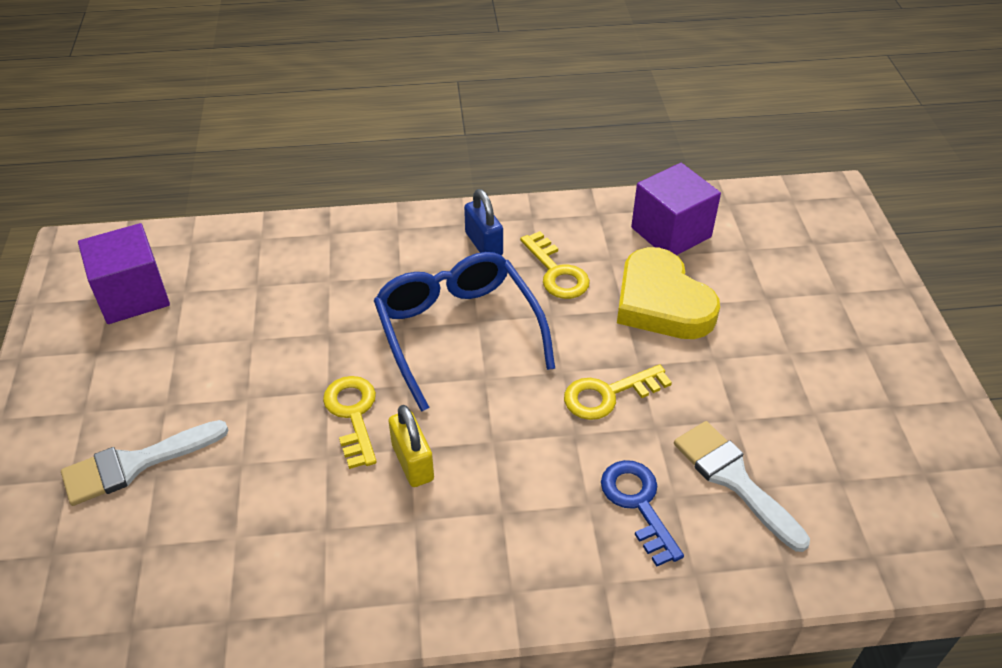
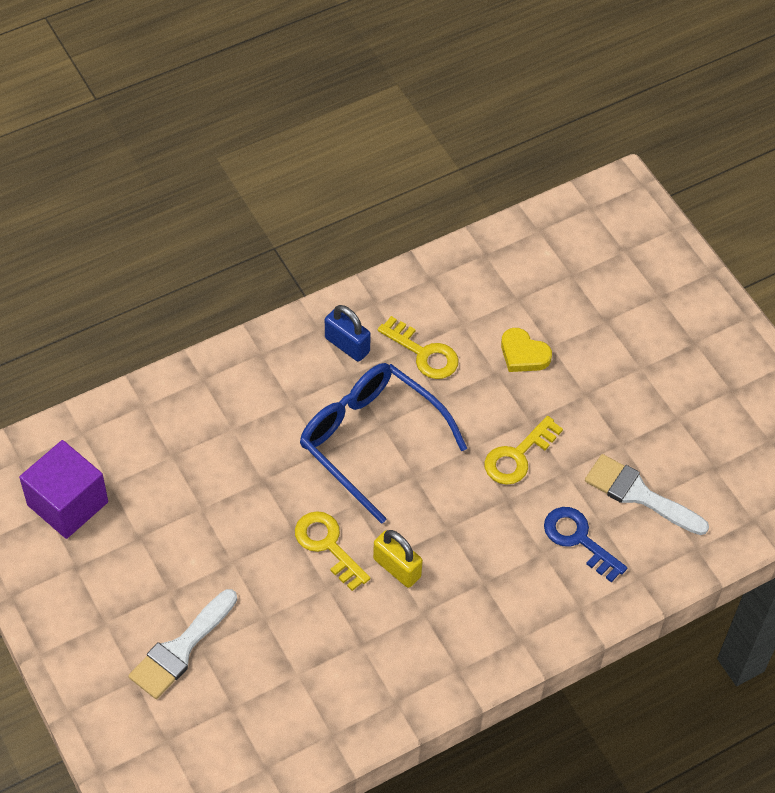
camera: 25 degrees left, 10 degrees up
yellow heart [617,247,720,339] -> yellow heart [501,328,552,372], size x0.54
purple cube [631,163,721,255] -> none

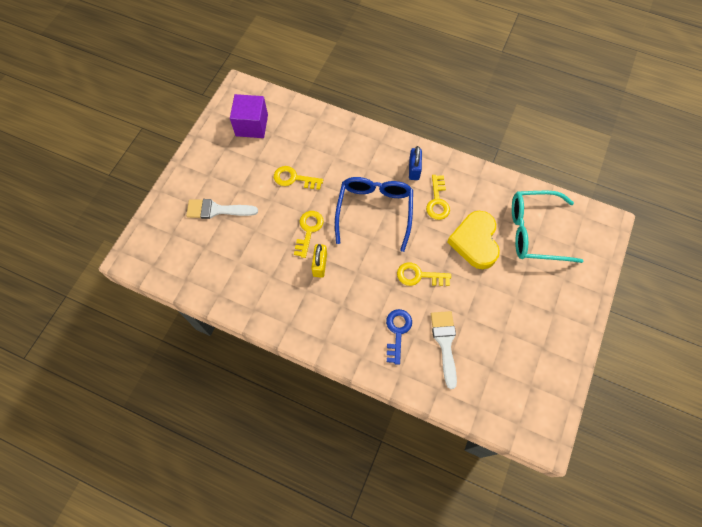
camera: 55 degrees right, 10 degrees up
yellow heart [501,328,552,372] -> yellow heart [447,211,500,269], size x1.87
none -> yellow key [274,166,323,190]
none -> turquoise glasses [512,191,583,263]

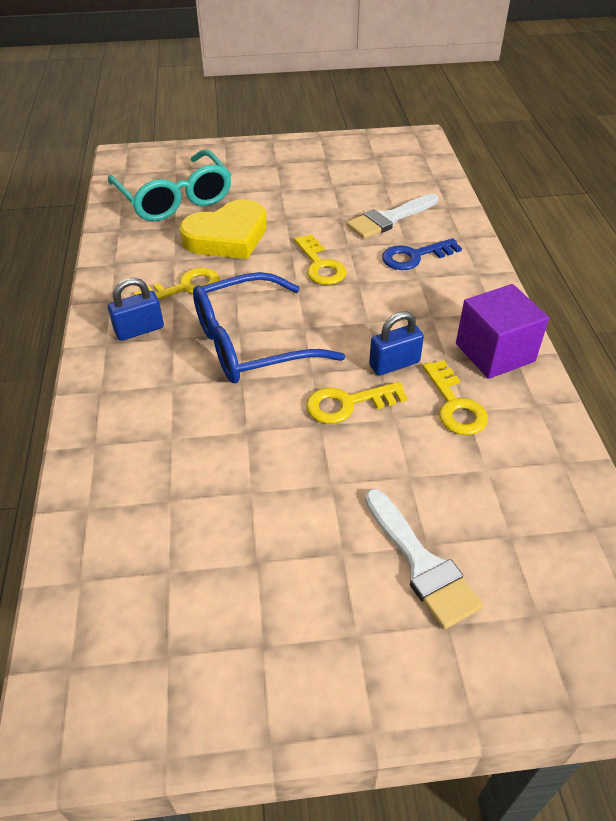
camera: 120 degrees left, 20 degrees down
purple cube [230,94,268,138] -> purple cube moved to [456,284,549,379]
yellow key [274,166,323,190] -> yellow key moved to [423,360,488,435]
yellow padlock [311,244,327,278] -> blue padlock [369,311,424,376]

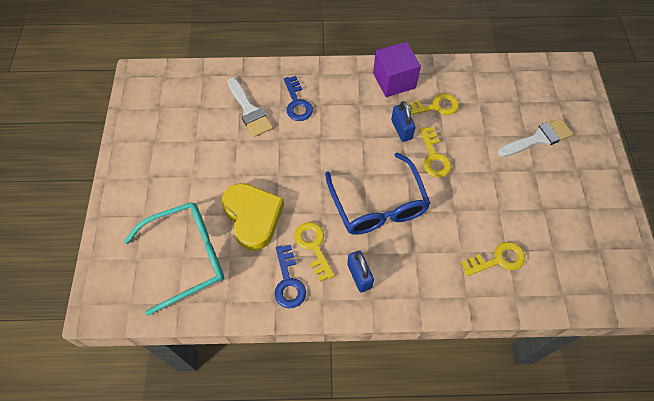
camera: 85 degrees left, 15 degrees up
yellow key [294,234,347,285] -> yellow key moved to [461,242,525,276]
none -> blue key [275,245,306,308]

